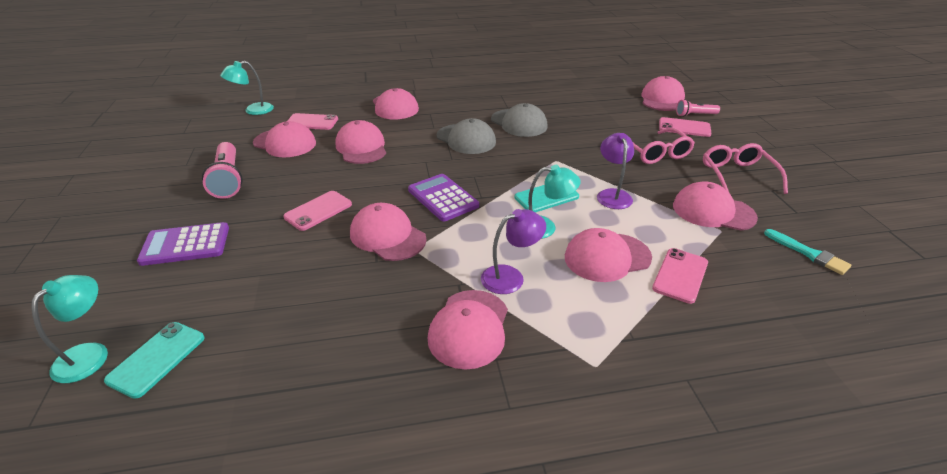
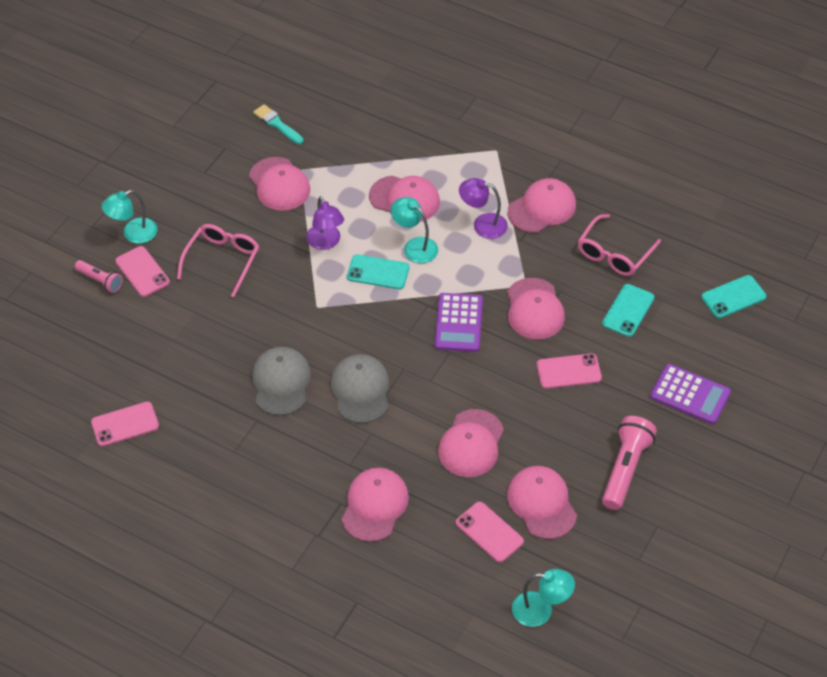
camera: 140 degrees left, 15 degrees up
turquoise lamp [31,275,108,383] -> turquoise lamp moved to [101,190,158,244]
purple lamp [597,133,634,209] -> purple lamp turned 60 degrees counterclockwise [306,196,344,250]
pink cap [642,76,685,111] -> none
pink phone [652,248,708,304] -> pink phone moved to [91,401,159,446]
pink glasses [703,143,788,194] -> pink glasses moved to [578,214,661,276]
turquoise brush [764,229,851,275] -> turquoise brush turned 45 degrees counterclockwise [253,104,304,144]
none -> turquoise phone [602,284,654,337]

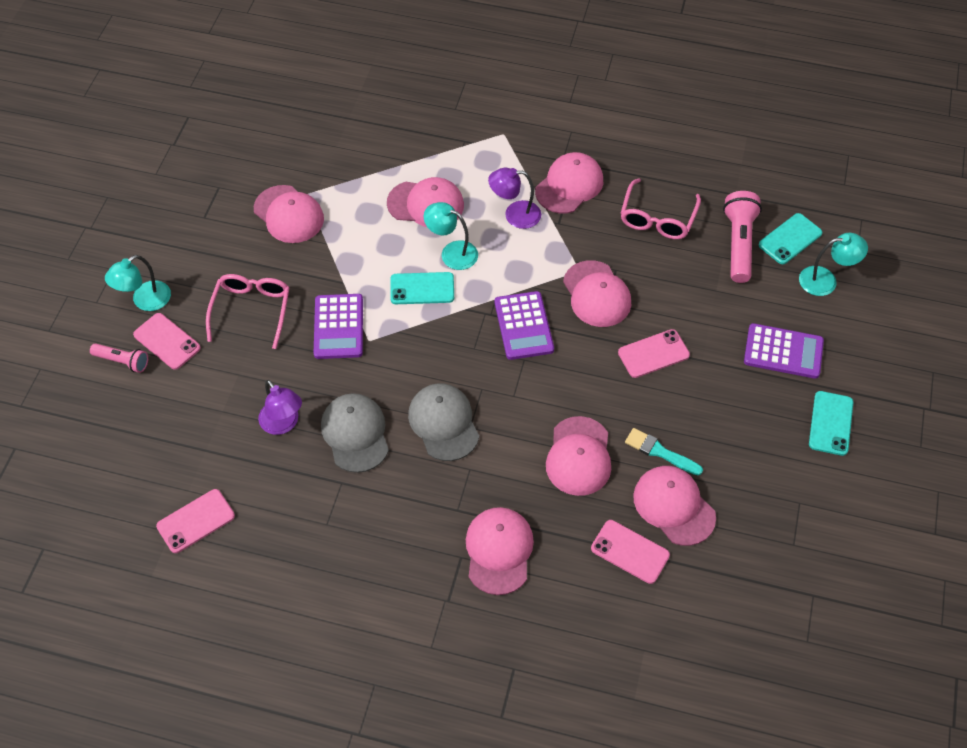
camera: 15 degrees left, 5 degrees up
turquoise brush [253,104,304,144] -> turquoise brush moved to [625,428,703,475]
purple lamp [306,196,344,250] -> purple lamp moved to [258,380,302,435]
turquoise lamp [512,569,575,627] -> turquoise lamp moved to [799,233,868,296]
turquoise phone [602,284,654,337] -> turquoise phone moved to [809,391,853,456]
pink flashlight [602,416,657,510] -> pink flashlight moved to [723,191,762,283]
none -> purple calculator [314,294,363,359]

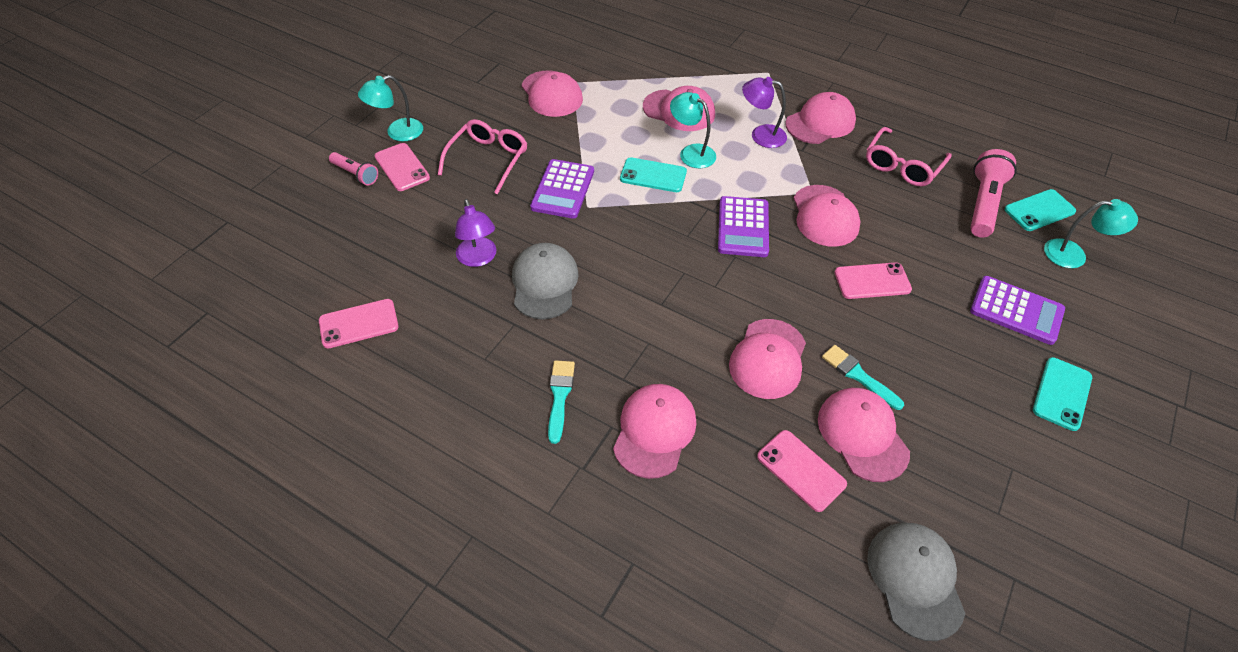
camera: 15 degrees right, 5 degrees down
grey cap [408,383,479,461] -> grey cap moved to [867,523,966,641]
none -> turquoise brush [548,360,575,444]

